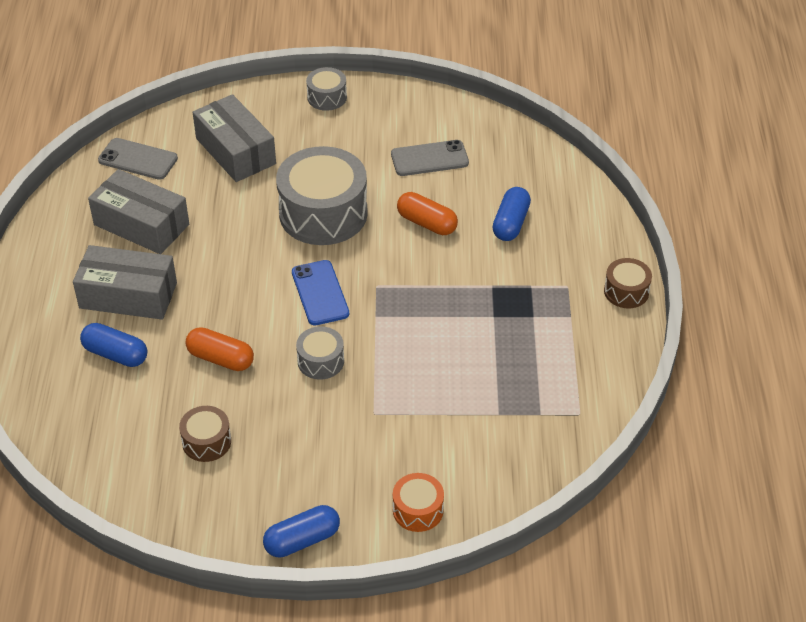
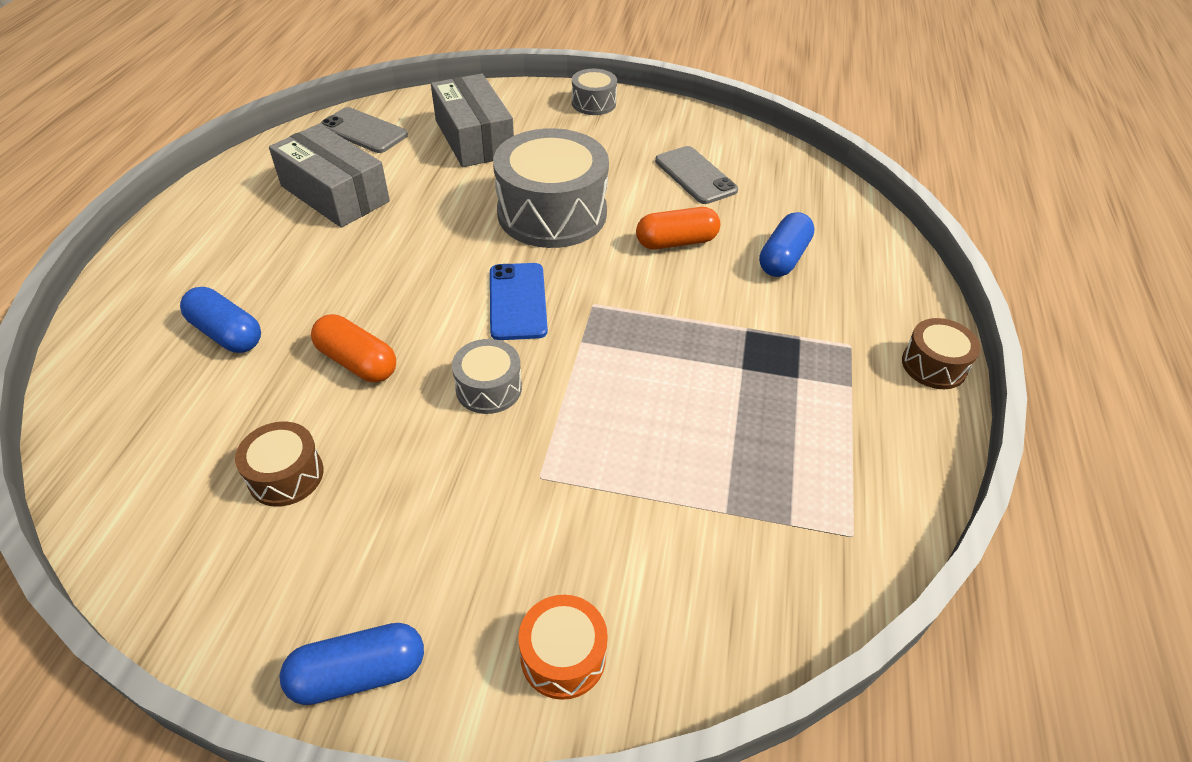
camera: 10 degrees right, 0 degrees up
grey box [73,245,177,320] -> none
grey phone [391,140,469,176] -> grey phone turned 60 degrees clockwise [655,146,738,204]
orange capsule [397,192,458,235] -> orange capsule turned 60 degrees counterclockwise [636,207,720,250]

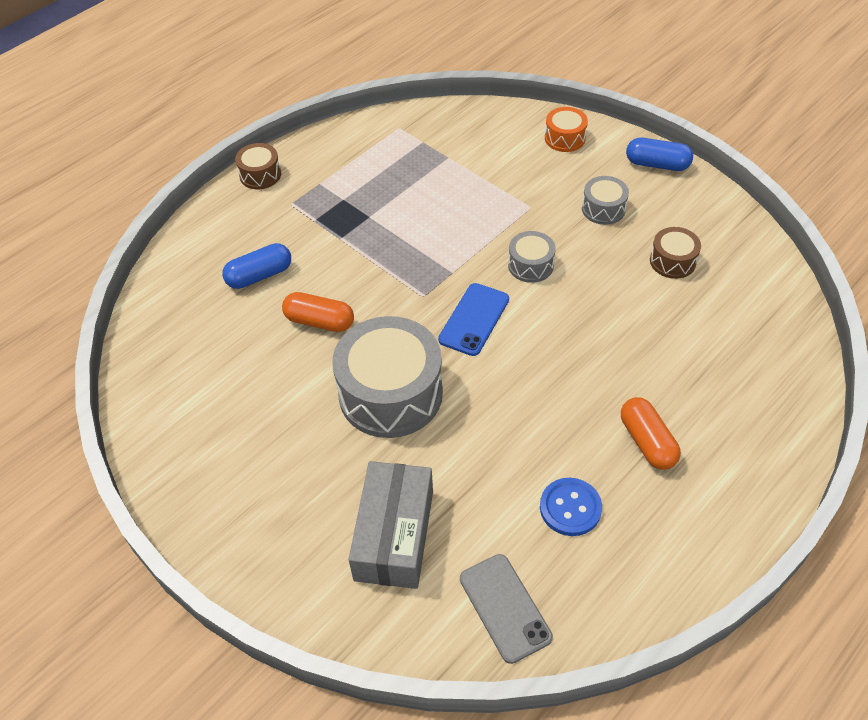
camera: 145 degrees left, 5 degrees up
blue capsule [180,287,261,353] -> none
grey box [269,124,390,228] -> blue button [540,478,602,536]
orange capsule [311,314,396,382] -> orange capsule moved to [621,397,681,470]
grey drum [572,69,617,115] -> grey drum moved to [582,176,629,225]
grey phone [655,146,738,204] -> none

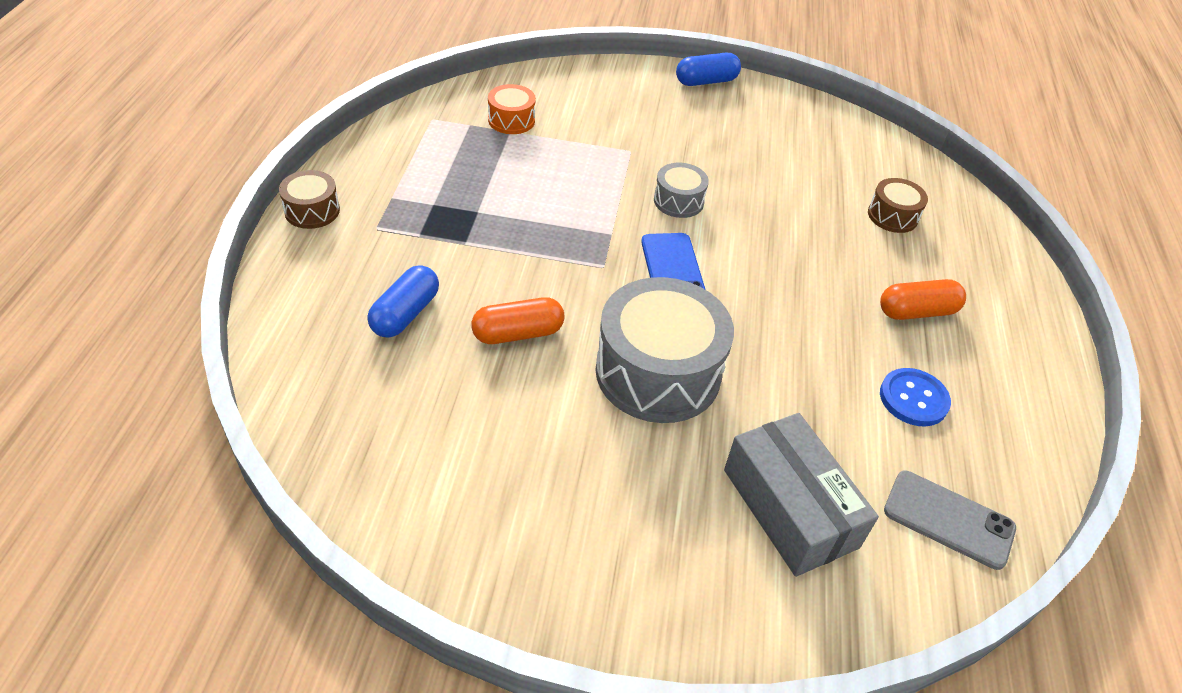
camera: 40 degrees left, 5 degrees down
orange drum [545,107,588,152] -> orange drum moved to [488,84,536,134]
grey drum [582,176,629,225] -> none
orange capsule [621,397,681,470] -> orange capsule turned 45 degrees counterclockwise [880,279,966,320]
brown drum [650,227,701,279] -> brown drum moved to [868,178,928,233]

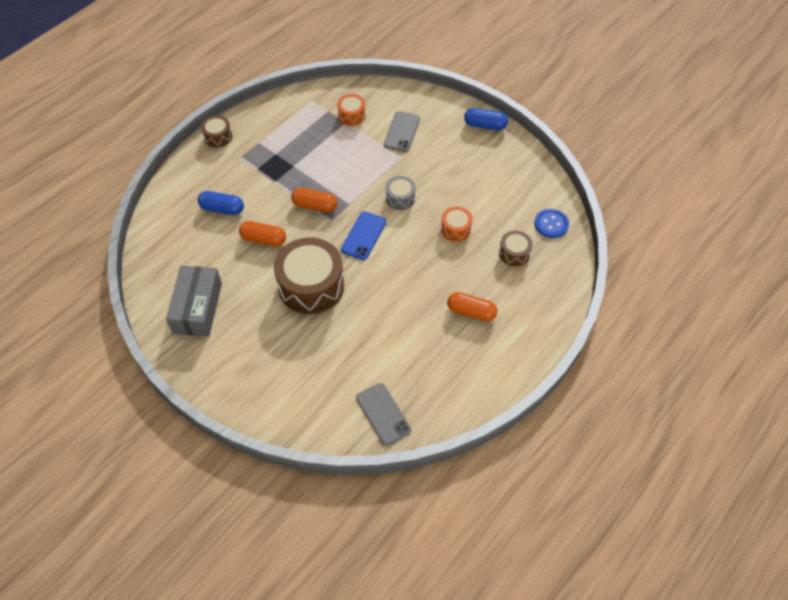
camera: 35 degrees right, 10 degrees up
blue capsule [367,265,439,338] -> blue capsule turned 45 degrees clockwise [198,191,244,215]
grey drum [595,277,734,423] -> brown drum [274,237,344,314]
grey box [724,413,879,577] -> grey box moved to [166,266,222,336]
blue button [880,368,951,427] -> blue button moved to [535,209,569,238]
none -> orange capsule [291,188,337,213]
none -> grey phone [384,111,420,152]
none -> orange drum [441,206,473,242]

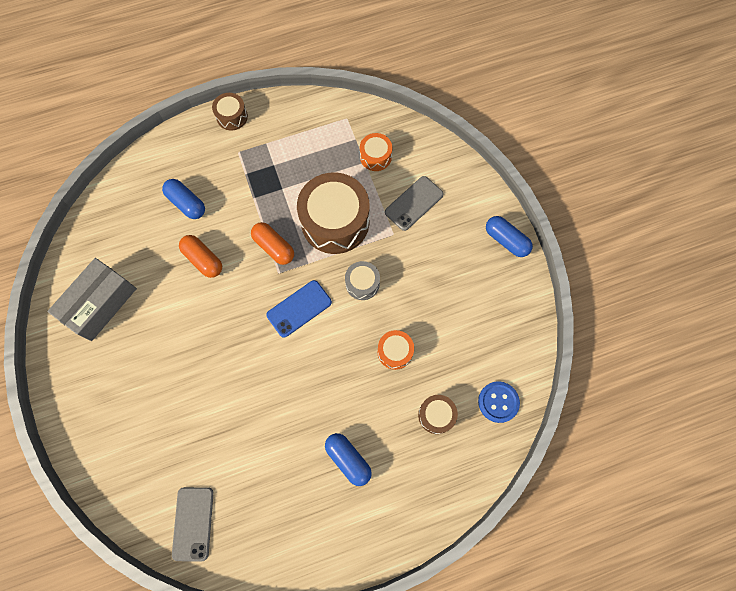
camera: 30 degrees right, 15 degrees up
brown drum [274,237,344,314] -> brown drum moved to [297,173,370,254]
orange capsule [447,292,497,322] -> blue capsule [325,433,372,486]

